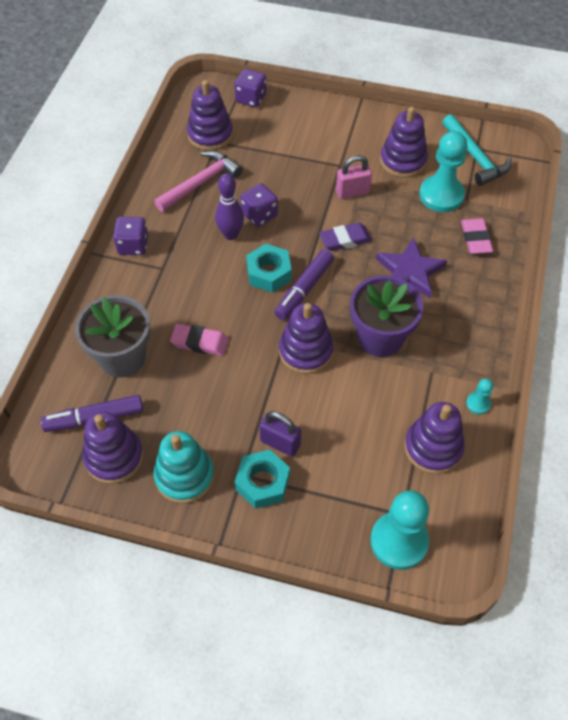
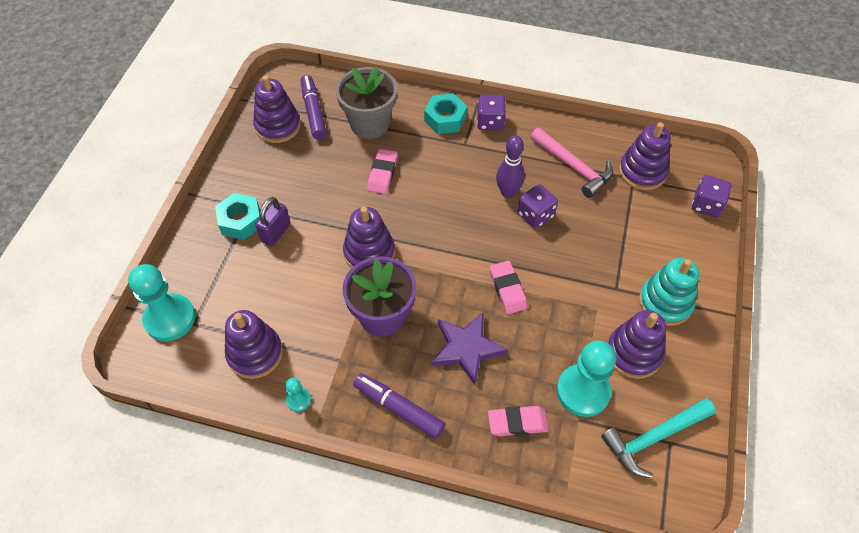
camera: 90 degrees right, 0 degrees up
turquoise stacking toy [154,431,214,503] -> turquoise stacking toy moved to [639,258,699,326]
turquoise nut [246,244,292,293] -> turquoise nut moved to [424,93,467,134]
purple marker [275,249,334,320] -> purple marker moved to [353,373,445,439]
purple eraser [319,223,372,251] -> pink eraser [490,261,527,314]
pink padlock [336,155,372,199] -> none

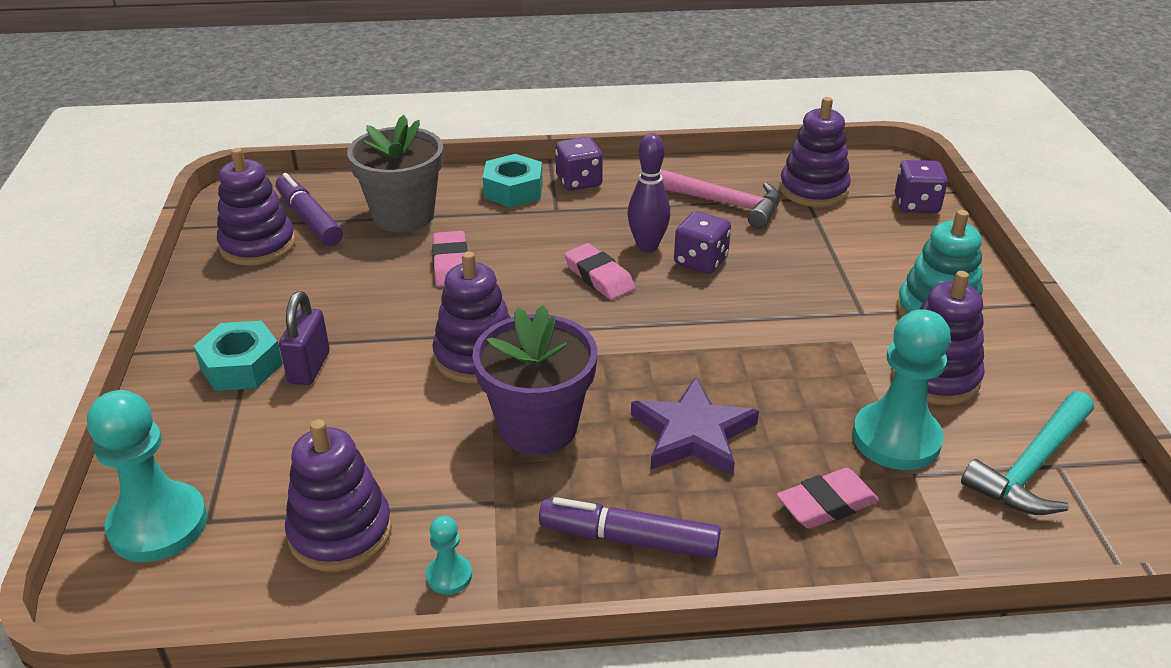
camera: 20 degrees left, 20 degrees down
pink eraser [490,261,527,314] -> pink eraser moved to [564,243,635,300]

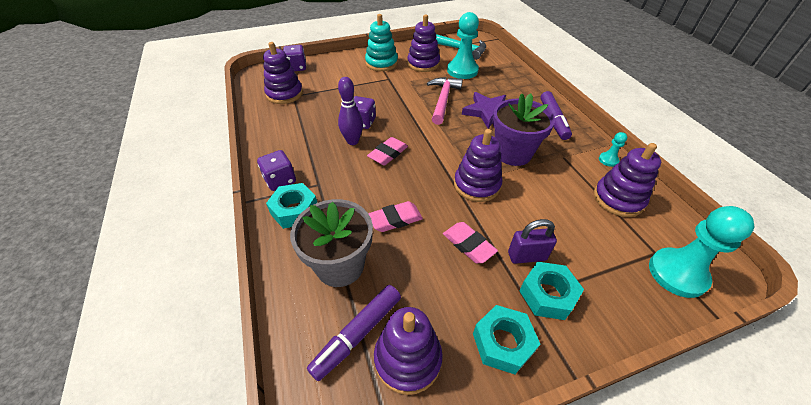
camera: 105 degrees left, 10 degrees up
pink hammer [660,169,780,228] -> pink hammer moved to [427,77,463,125]
pink eraser [777,468,880,529] -> pink eraser moved to [443,222,498,263]
none -> turquoise nut [473,305,540,374]

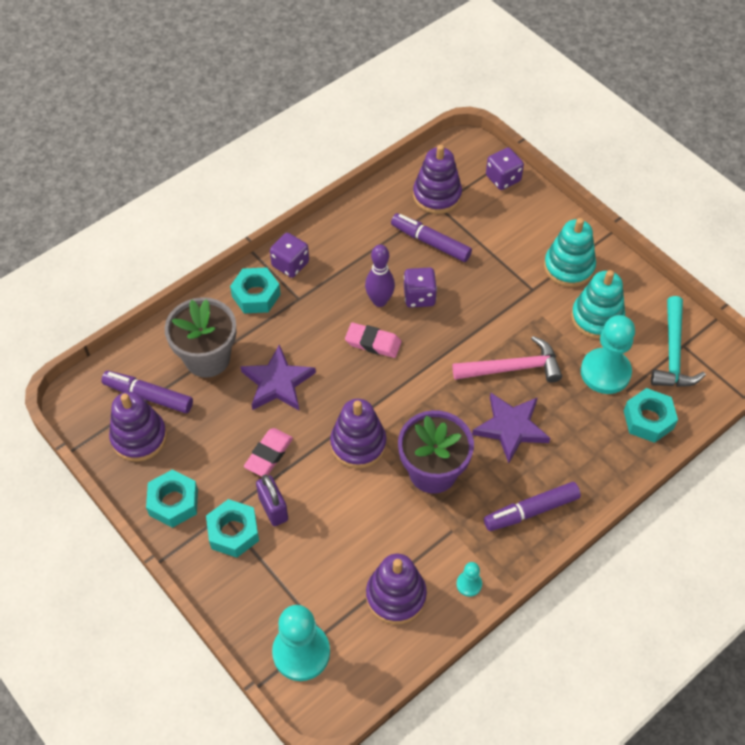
camera: 70 degrees right, 10 degrees up
pink eraser [368,201,423,232] -> purple star [240,344,316,410]
purple stacking toy [407,14,440,72] -> turquoise stacking toy [571,270,625,339]
none -> purple marker [391,213,472,262]
none -> turquoise nut [624,388,678,443]

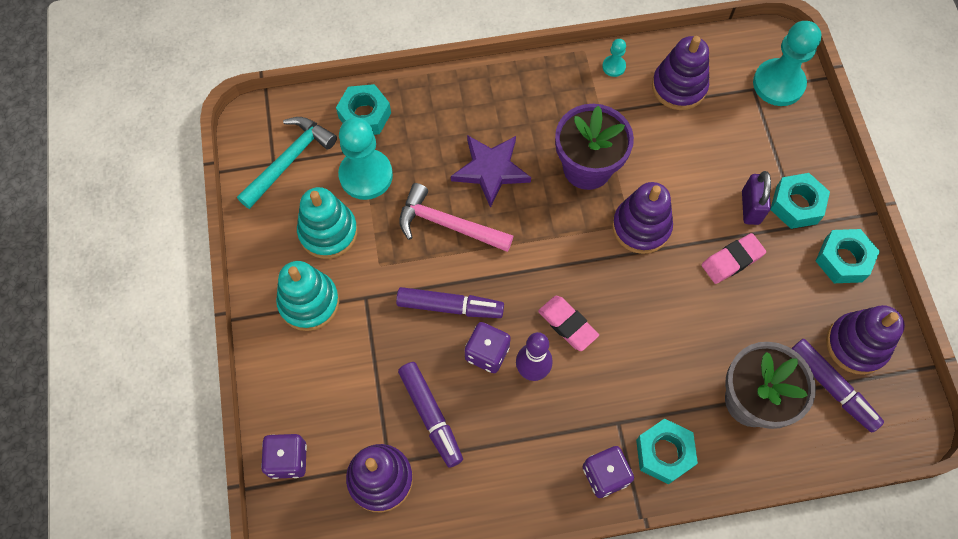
camera: 150 degrees left, 10 degrees up
purple star [240,344,316,410] -> none
purple marker [484,482,581,531] -> purple marker moved to [396,287,504,318]

